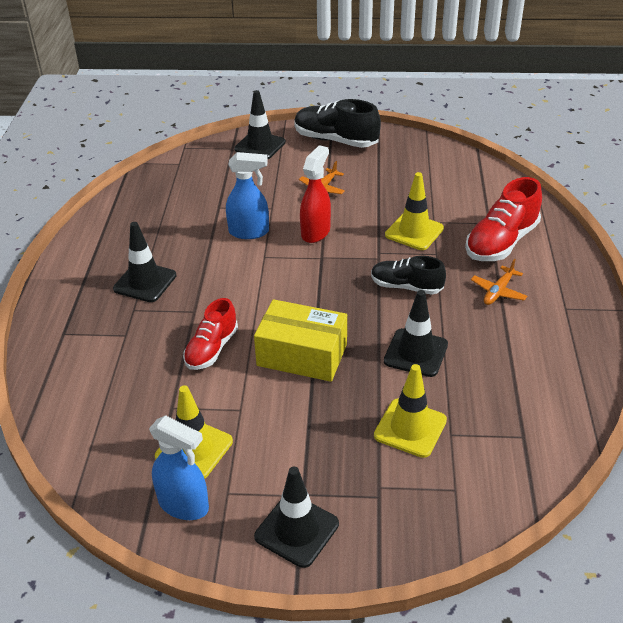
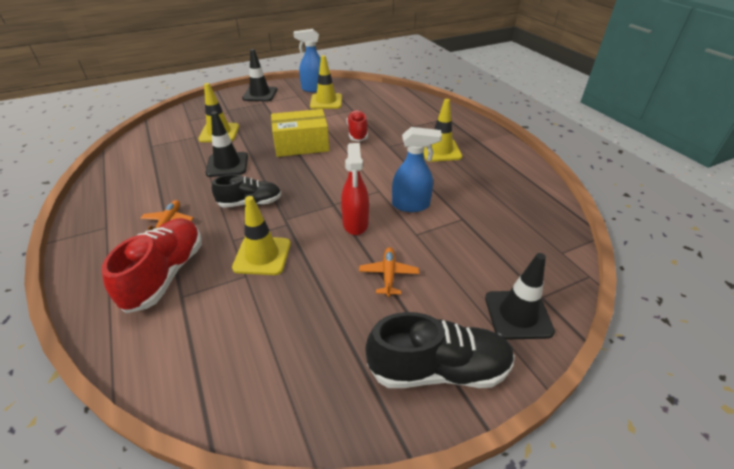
camera: 150 degrees right, 0 degrees up
black traffic cone [113,222,177,302] -> yellow traffic cone [423,99,462,162]
blue spray bottle [226,152,269,239] -> blue spray bottle turned 150 degrees counterclockwise [392,127,442,212]

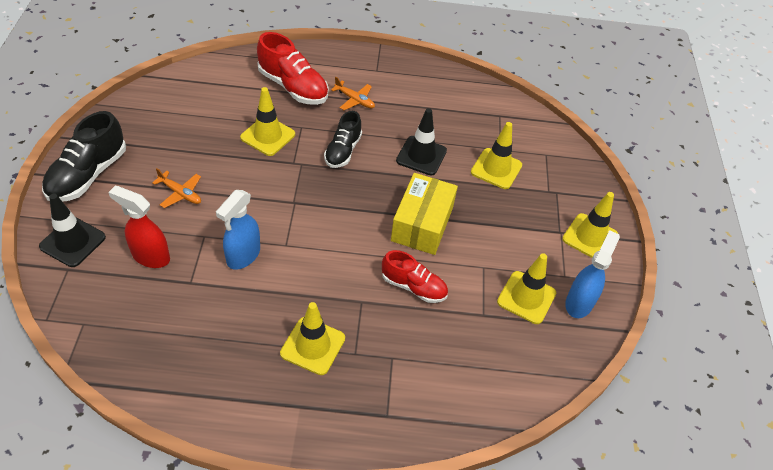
camera: 115 degrees right, 10 degrees up
black traffic cone [242,49,277,101] -> yellow traffic cone [562,192,618,258]
red spray bottle [341,143,369,235] -> red spray bottle moved to [108,186,170,268]

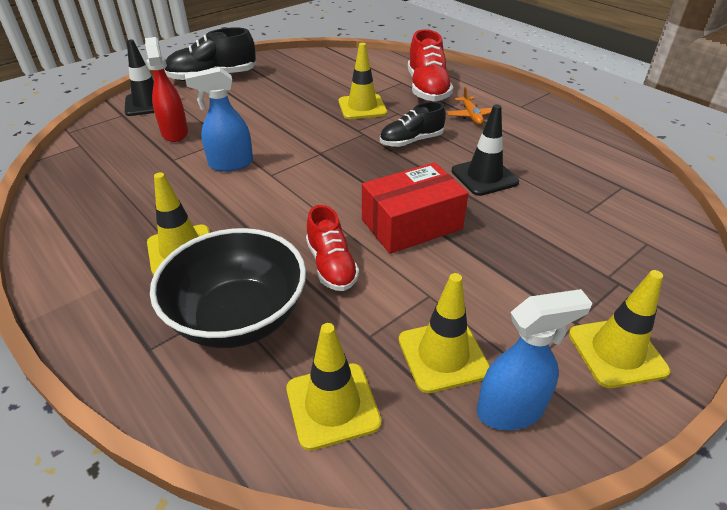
camera: 50 degrees right, 10 degrees down
orange plane [152,168,201,208] -> none
yellow box [391,173,458,255] -> red box [362,162,469,254]
yellow traffic cone [471,122,522,189] -> yellow traffic cone moved to [286,323,382,451]
none -> black bowl [150,228,306,348]

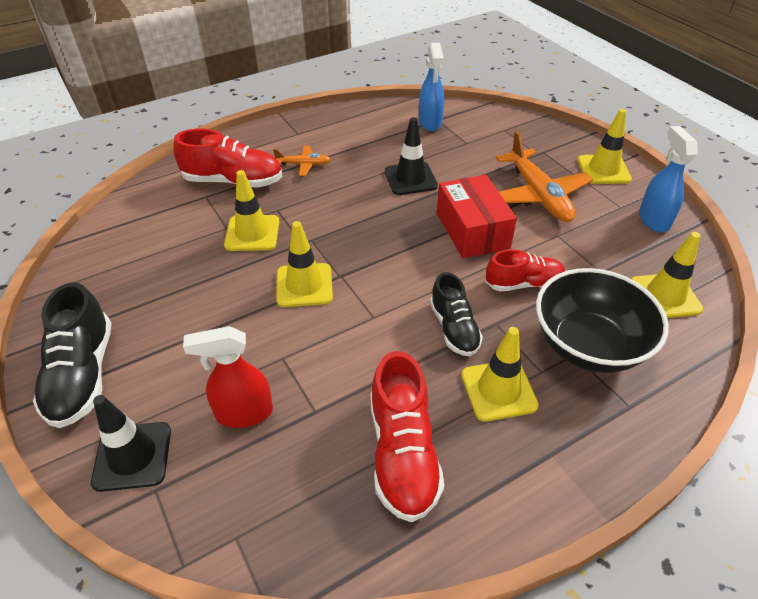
camera: 80 degrees left, 5 degrees up
blue spray bottle [185,67,253,172] -> blue spray bottle moved to [419,43,444,131]
black shoe [380,102,446,147] -> black shoe moved to [430,272,483,356]
yellow traffic cone [399,273,490,393] -> yellow traffic cone moved to [276,221,333,307]
none -> red shoe [370,351,444,522]
none -> orange plane [496,131,593,222]

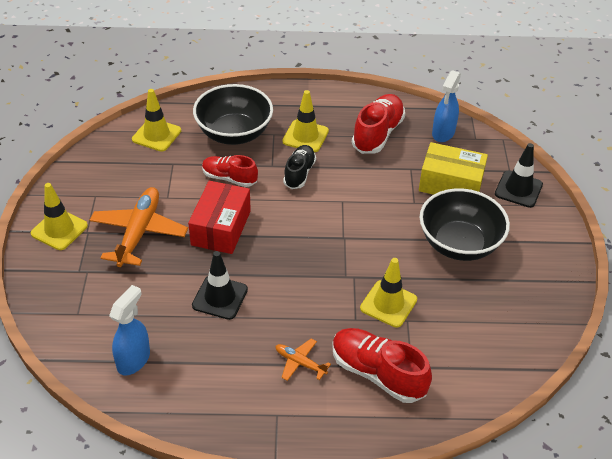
camera: 150 degrees left, 0 degrees up
black shoe [33,282,112,428] -> none
red spray bottle [183,326,273,428] -> yellow box [419,142,488,195]
yellow traffic cone [276,221,333,307] -> none
blue spray bottle [639,126,698,232] -> blue spray bottle moved to [432,70,461,142]
none -> black bowl [420,188,510,261]

